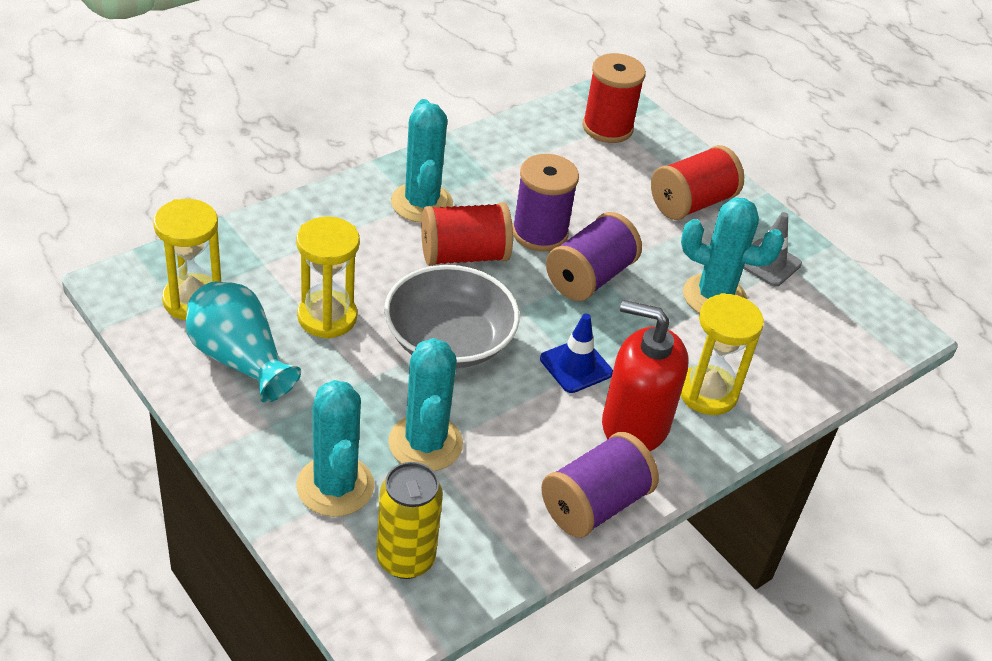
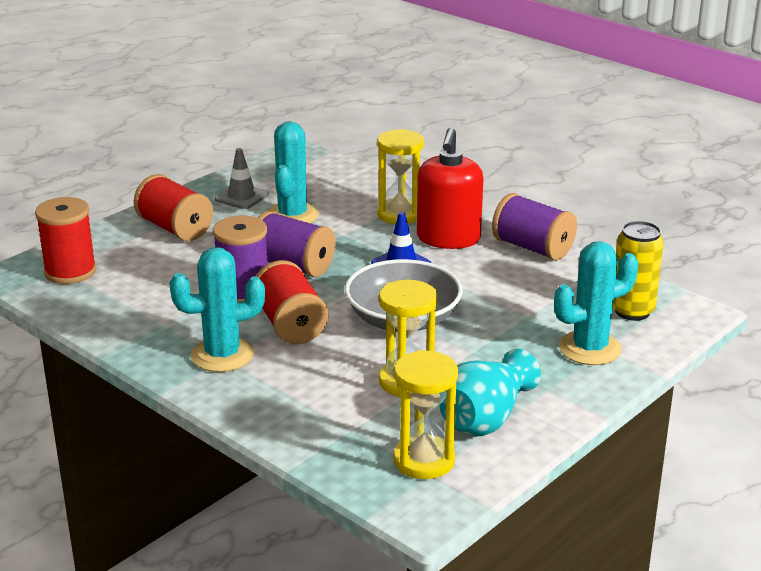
camera: 95 degrees left, 15 degrees down
turquoise cactus [388,338,463,471] -> none

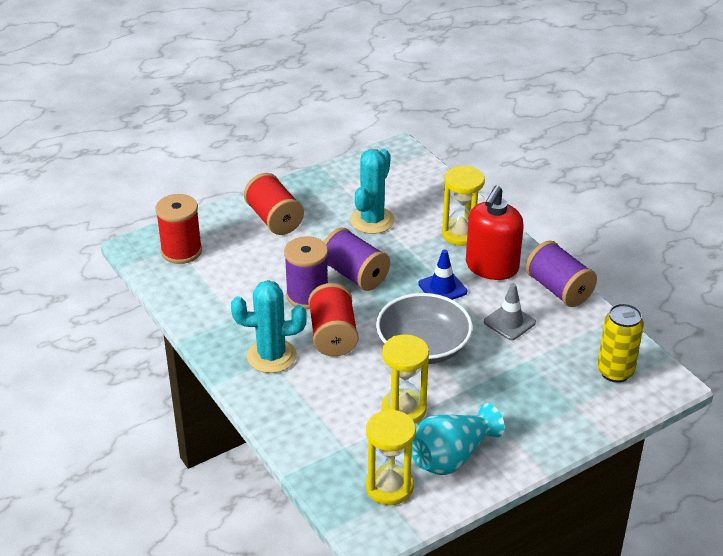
camera: 15 degrees right, 10 degrees up
grey traffic cone [214,148,269,209] -> grey traffic cone moved to [484,283,536,340]
turquoise cactus [554,241,638,365] -> none

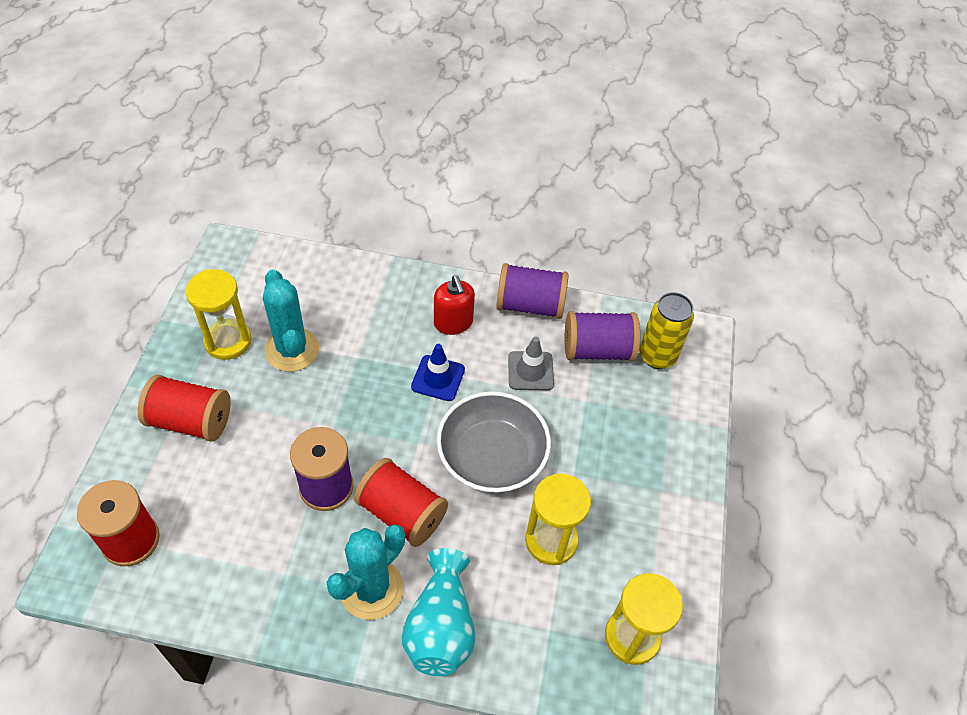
camera: 50 degrees left, 15 degrees up
purple spool [324,228,390,291] -> purple spool moved to [565,311,640,361]
turquoise vase [412,403,505,475] -> turquoise vase moved to [402,548,476,676]
yellow hourglass [442,166,485,246] -> yellow hourglass moved to [185,269,252,360]
red soap dispenser [466,186,524,280] -> red soap dispenser [434,275,475,335], size x0.65

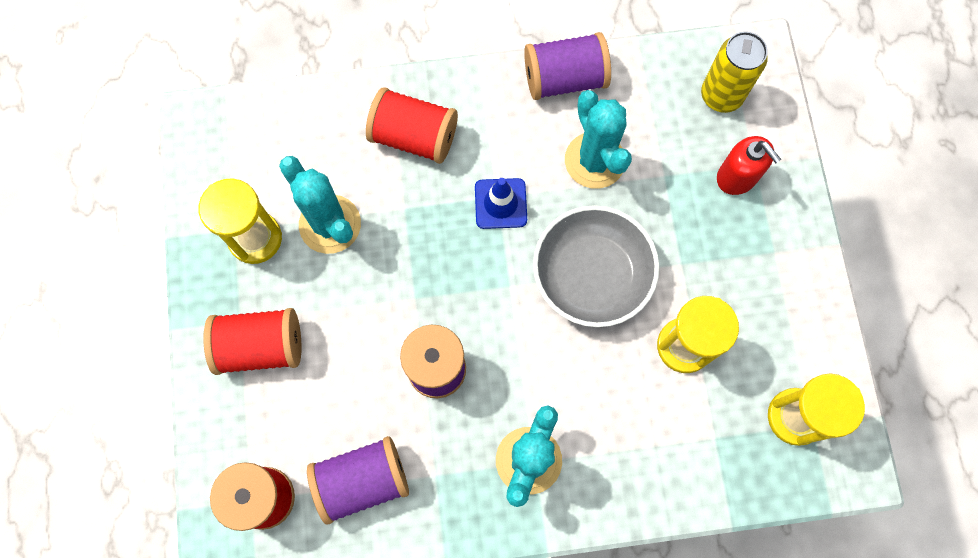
camera: 15 degrees left, 20 degrees up
red spool [354,458,448,547] -> red spool moved to [366,87,458,164]
turquoise vase [402,548,476,676] -> none
red soap dispenser [434,275,475,335] -> red soap dispenser moved to [717,136,781,195]
grey traffic cone [508,336,554,390] -> turquoise cactus [565,90,632,189]
purple spool [565,311,640,361] -> purple spool moved to [307,436,409,524]

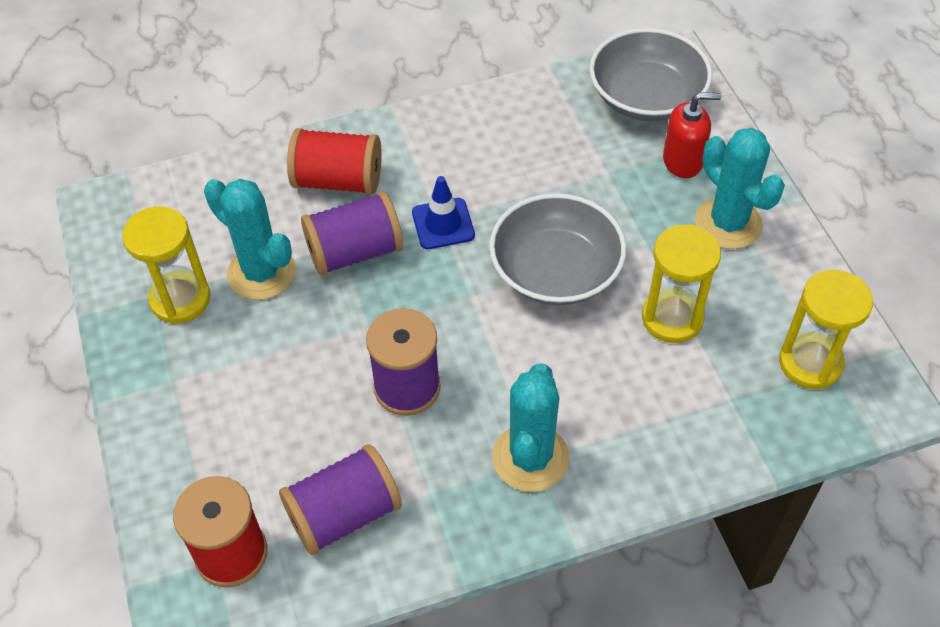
camera: 10 degrees left, 20 degrees down
red spool [203,308,301,375] -> none
purple spool [524,32,611,100] -> purple spool moved to [301,191,403,276]
turquoise cactus [565,90,632,189] -> turquoise cactus moved to [695,128,785,249]
yellow can [701,31,768,113] -> grey bowl [589,28,712,121]
red soap dispenser [717,136,781,195] -> red soap dispenser turned 45 degrees counterclockwise [663,92,721,178]

